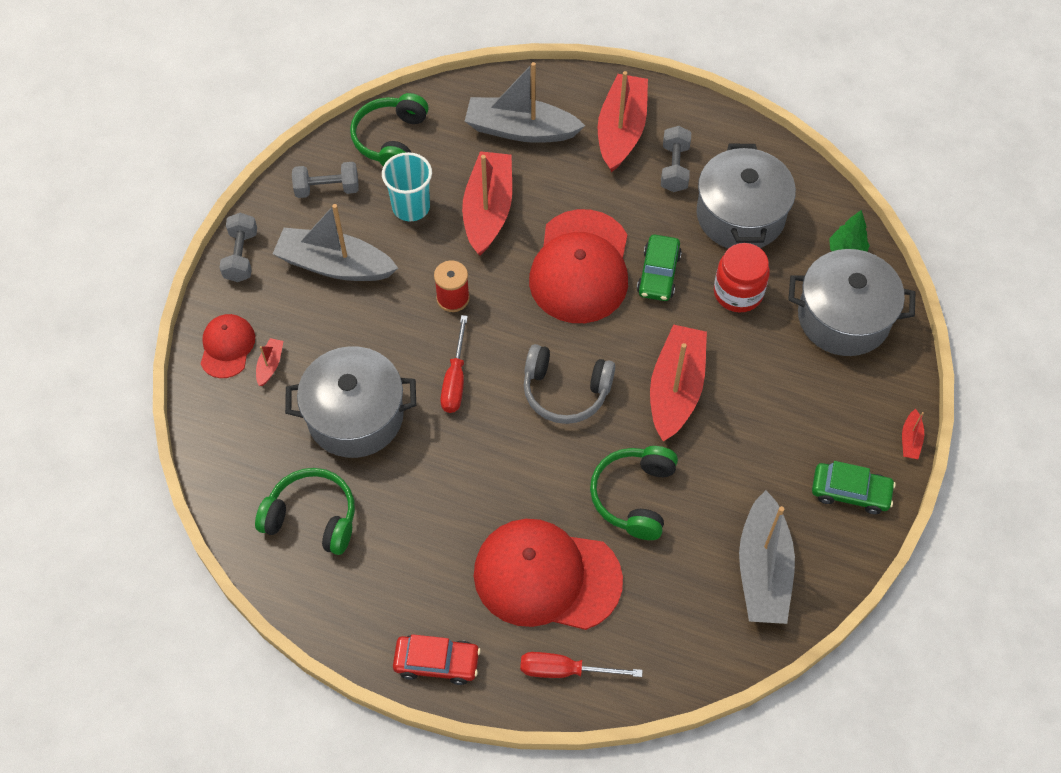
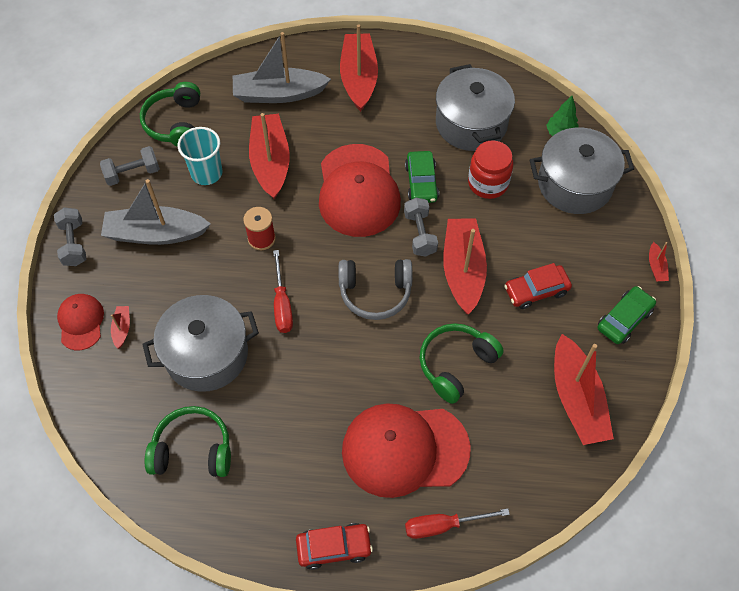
camera: 15 degrees left, 0 degrees up
green headphones [590,446,678,540] -> green headphones turned 45 degrees clockwise [419,323,504,404]
grey dumbbell [661,126,691,192] -> grey dumbbell moved to [404,198,438,256]
grey boat [739,490,795,624] -> red boat [554,334,614,445]
green car [812,461,896,515] -> green car turned 45 degrees counterclockwise [598,286,656,344]
none -> red car [504,263,572,309]

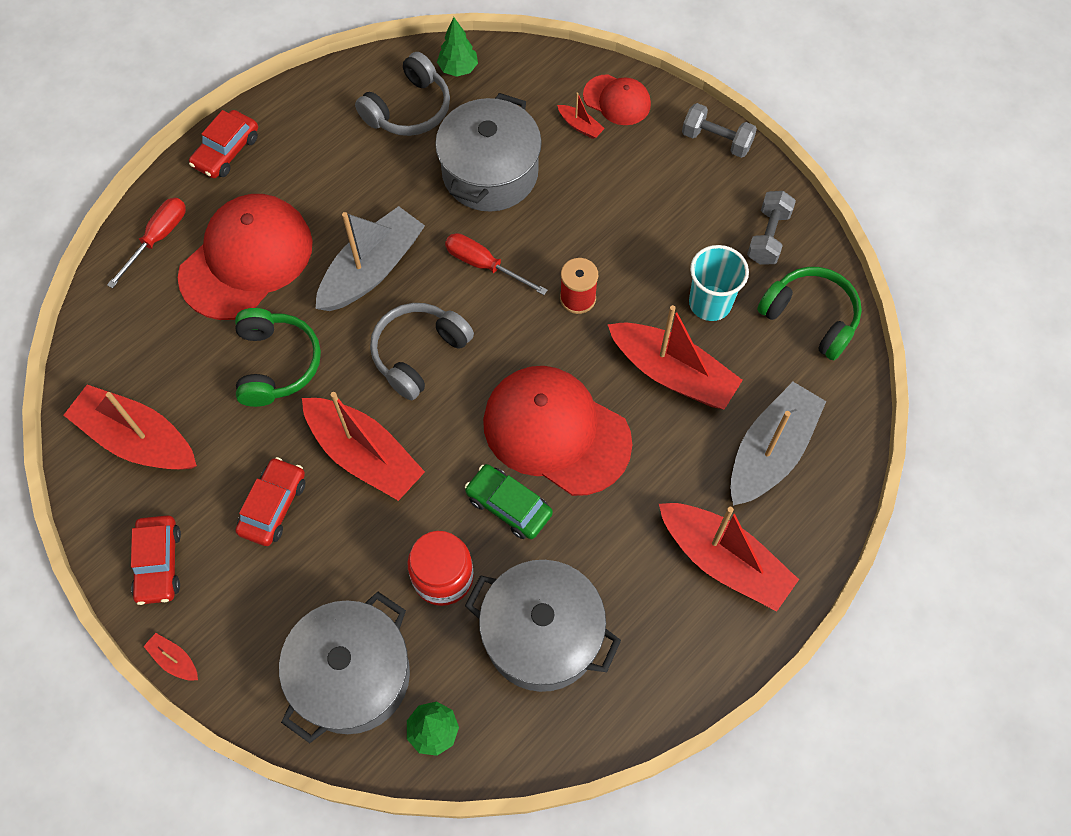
camera: 130 degrees right, 5 degrees up
grey boat [101,179,211,245] -> grey boat moved to [315,206,425,311]
green headphones [145,406,231,477] -> grey headphones [355,52,450,136]
grey dumbbell [404,198,438,256] -> none
green car [598,286,656,344] -> red car [131,516,181,605]
none -> green tree [437,17,478,77]

